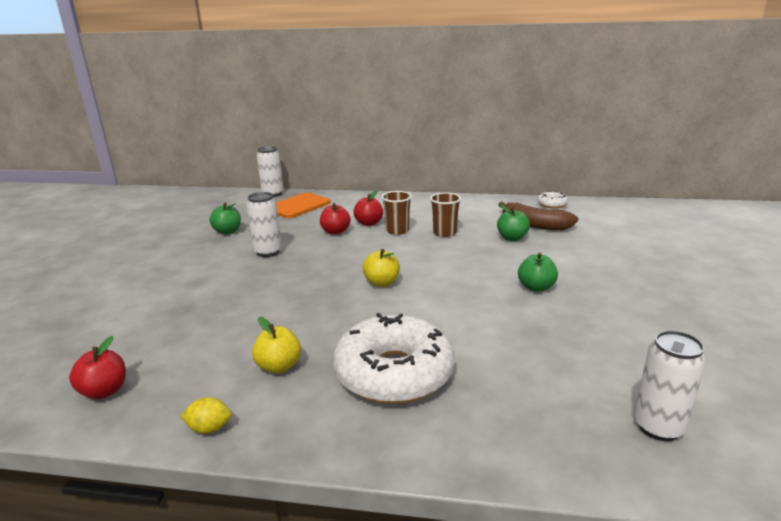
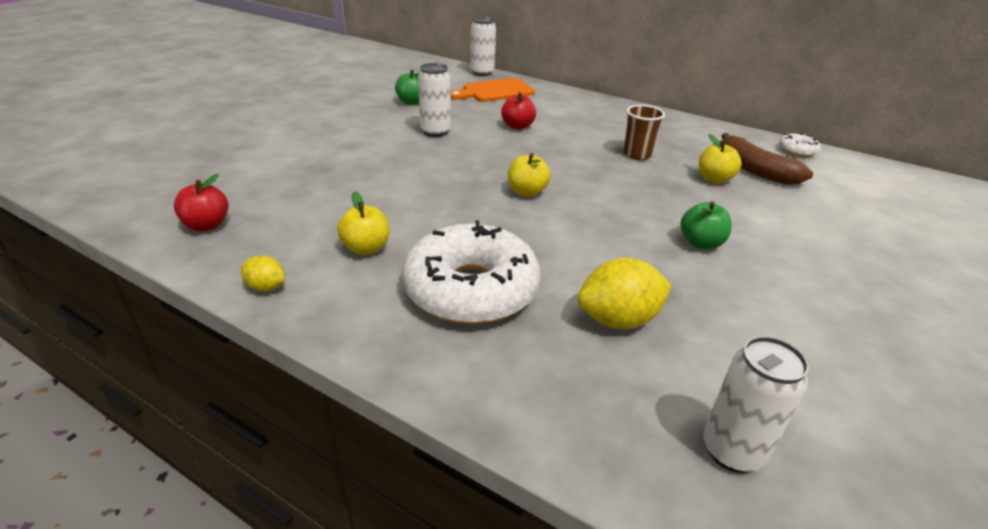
camera: 20 degrees right, 10 degrees up
red apple [353,190,383,226] -> none
brown cup [381,191,412,235] -> none
green apple [497,205,530,241] -> yellow apple [699,134,742,184]
none -> yellow lemon [577,258,672,329]

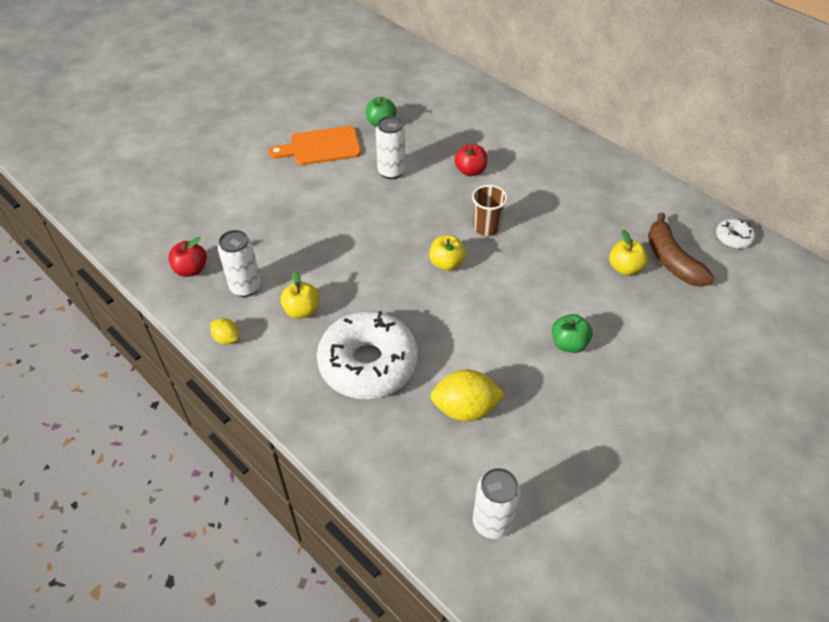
camera: 15 degrees right, 15 degrees up
orange cutting board [451,78,535,102] -> orange cutting board moved to [268,126,361,165]
white can [470,17,496,76] -> white can moved to [218,230,261,297]
brown cup [623,105,665,160] -> brown cup moved to [472,185,508,236]

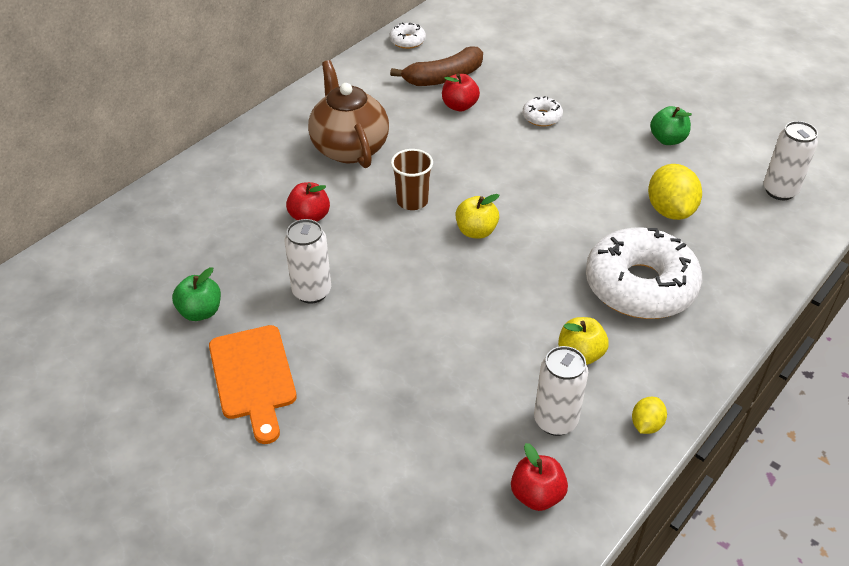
camera: 95 degrees left, 5 degrees down
green apple [552,314,593,353] -> green apple moved to [650,106,692,145]
yellow apple [609,230,648,275] -> red apple [442,73,480,112]
none -> brown teapot [308,60,389,168]
none -> white donut [523,96,563,127]

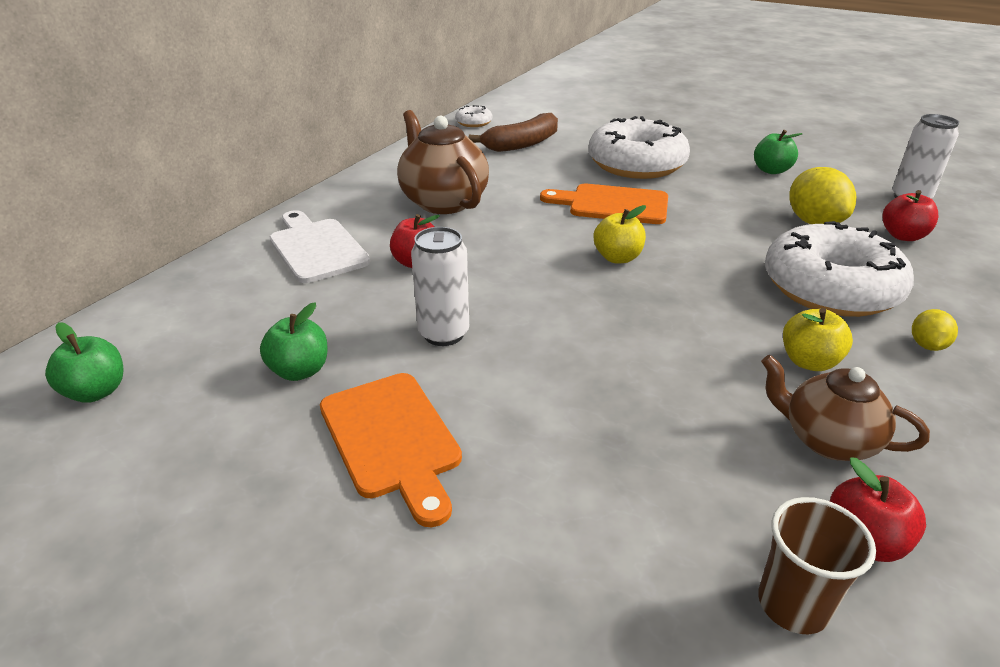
camera: 10 degrees left, 10 degrees down
brown cup [391,149,433,210] -> brown cup moved to [758,497,876,634]
red apple [442,73,480,112] -> red apple moved to [882,190,939,241]
white donut [523,96,563,127] -> white donut [588,116,690,179], size x2.34
white can [534,346,588,436] -> brown teapot [761,355,930,461]
yellow lemon [632,397,667,434] -> yellow lemon moved to [912,309,958,351]
none -> green apple [45,322,124,403]
none -> white cutting board [270,210,370,283]
none -> orange cutting board [540,184,668,224]

